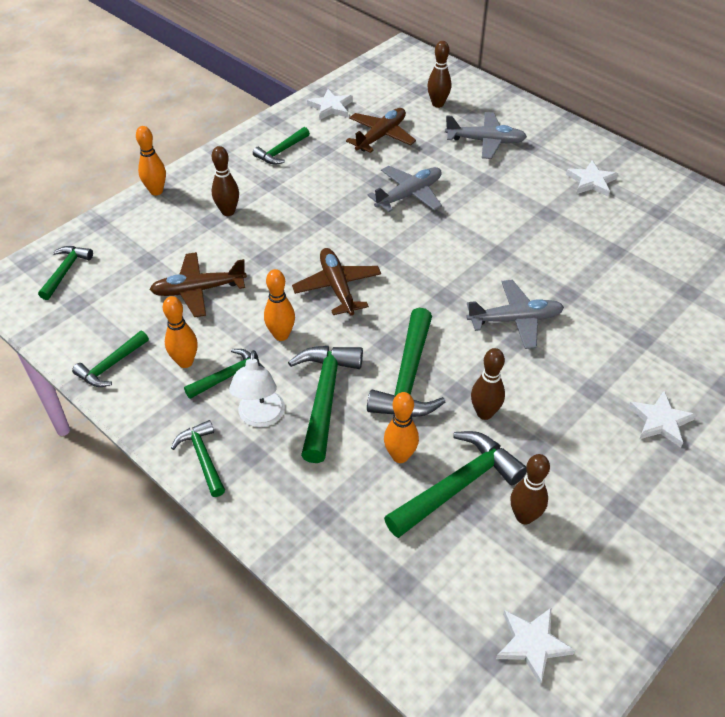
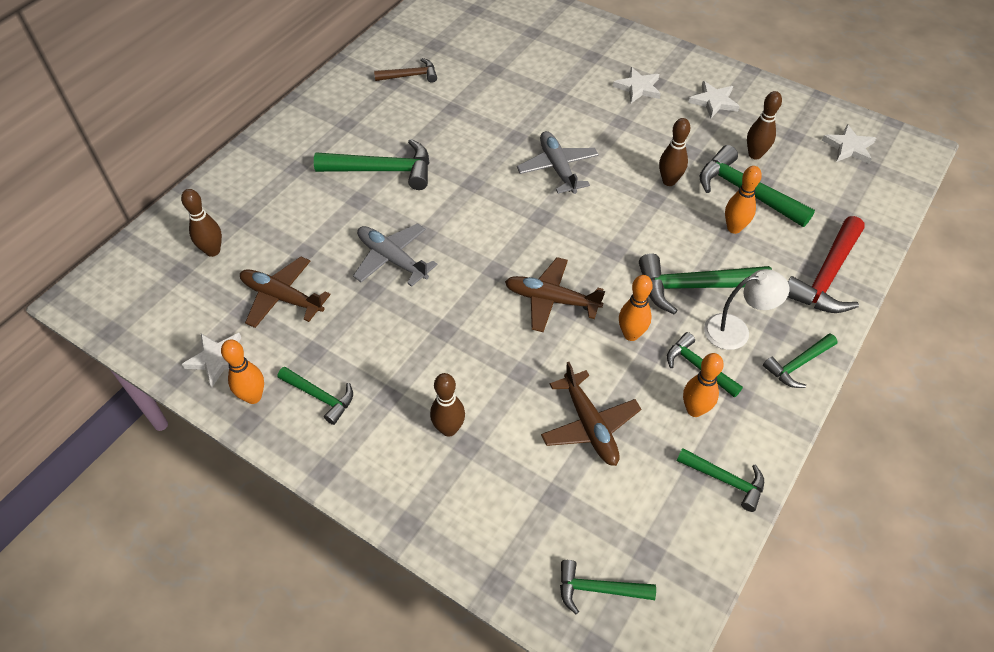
camera: 100 degrees left, 5 degrees up
orange bowling pin [136,126,166,195] -> orange bowling pin moved to [221,340,264,404]
brown plane [292,248,381,316] -> brown plane turned 45 degrees clockwise [505,257,605,332]
green hammer [367,308,445,417] -> green hammer moved to [314,139,430,190]
grey plane [445,112,527,159] -> none
white star [566,160,618,197] -> white star moved to [688,81,740,118]
none -> brown hammer [374,58,437,83]
none -> red hammer [788,216,865,313]

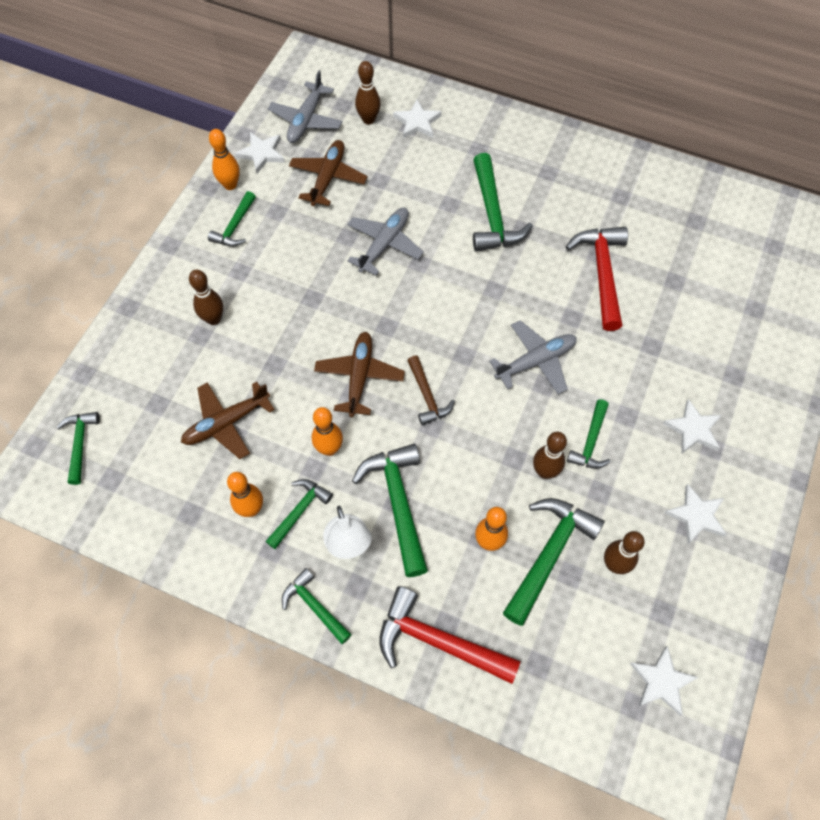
camera: 80 degrees right, 10 degrees up
brown hammer [374,58,437,83] -> brown hammer moved to [407,356,455,425]
green hammer [677,448,764,512] -> green hammer moved to [567,400,610,469]
none -> grey plane [268,71,343,143]
none -> white star [393,99,442,138]
none -> red hammer [566,227,628,331]

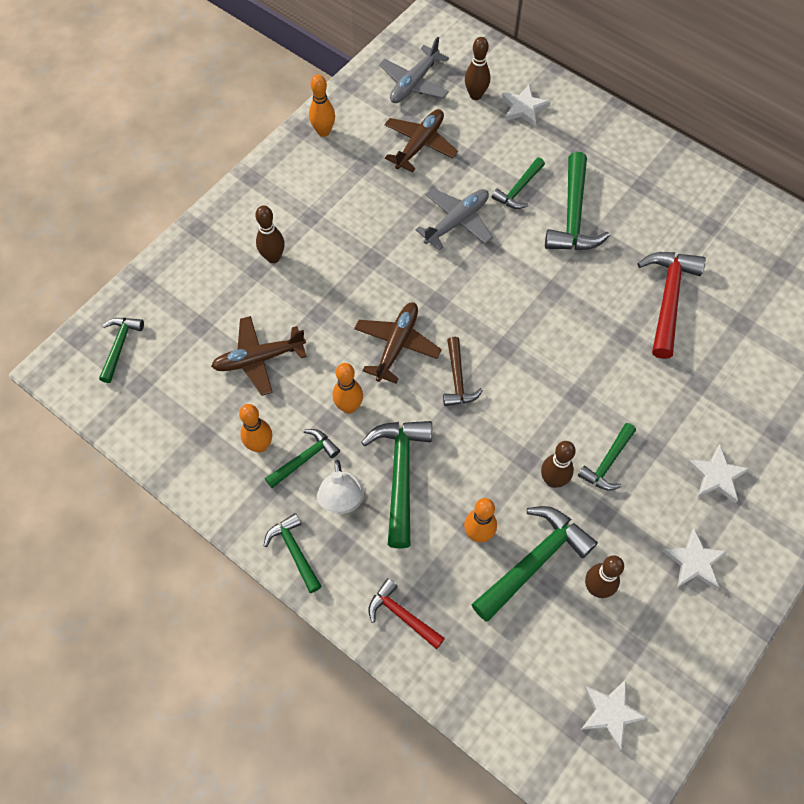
camera: 15 degrees right, 0 degrees up
green hammer [208,191,256,247] -> green hammer moved to [492,157,545,209]
white star [235,132,285,174] -> none
red hammer [379,586,520,684] -> red hammer [369,578,445,649], size x0.59
grey plane [489,320,577,394] -> none

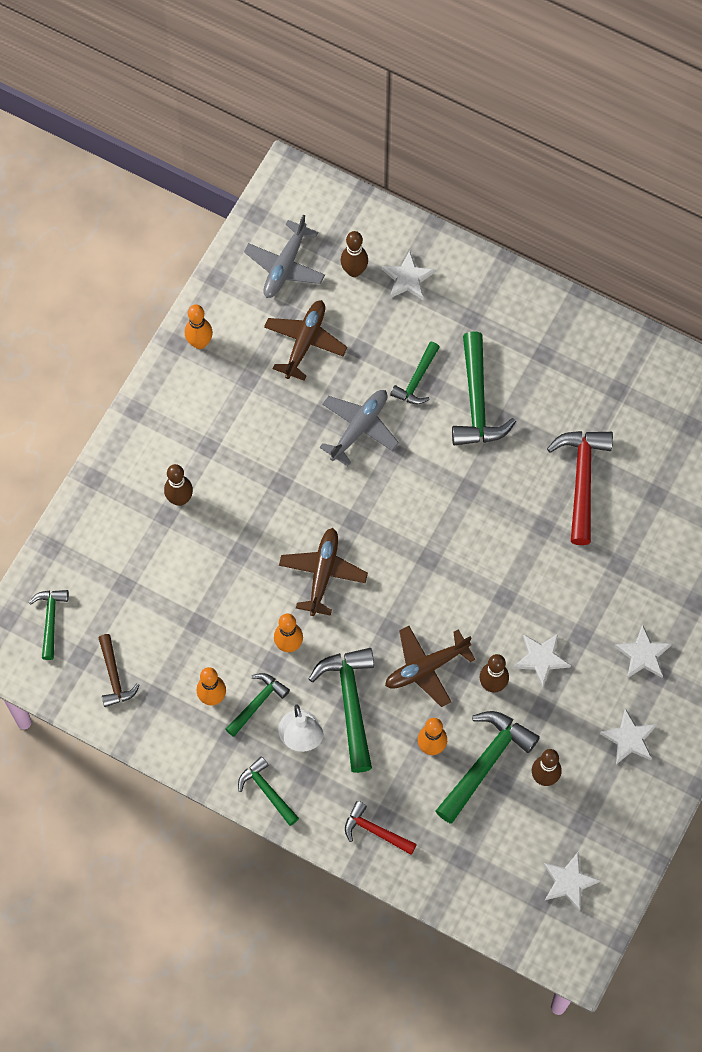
camera: 10 degrees left, 5 degrees up
brown plane [211,316,307,396] -> brown plane moved to [385,626,476,707]
brown hammer [443,337,483,406] -> brown hammer moved to [99,634,140,707]
green hammer [578,423,636,491] -> white star [514,634,571,687]

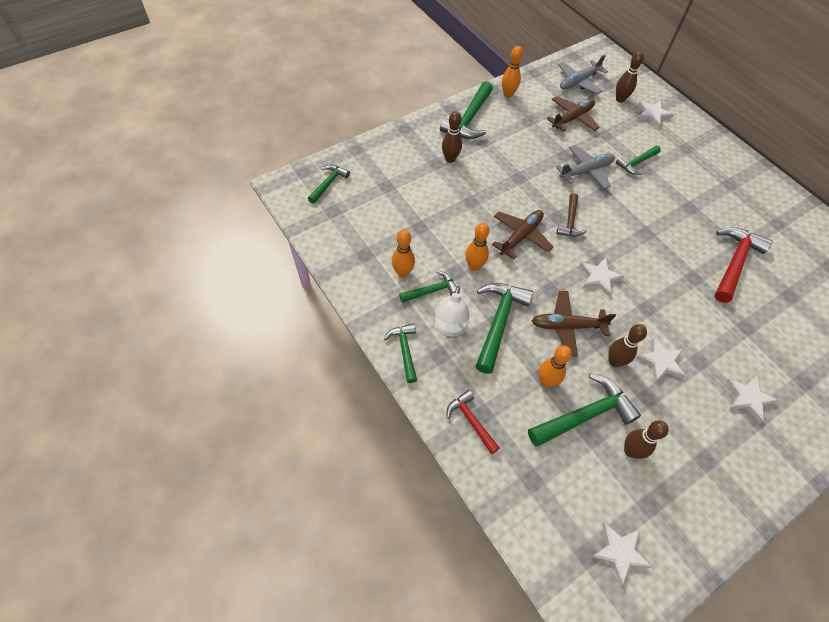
camera: 25 degrees right, 10 degrees down
brown hammer [99,634,140,707] -> brown hammer moved to [556,193,587,237]
green hammer [452,331,516,445] -> green hammer moved to [440,81,493,139]
white star [600,709,657,764] -> white star moved to [580,258,624,297]

